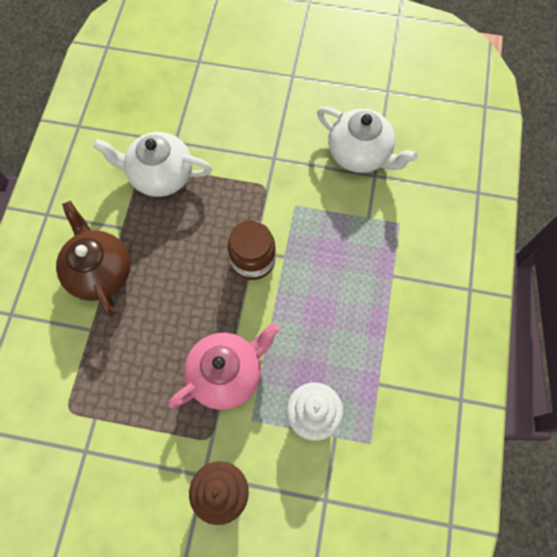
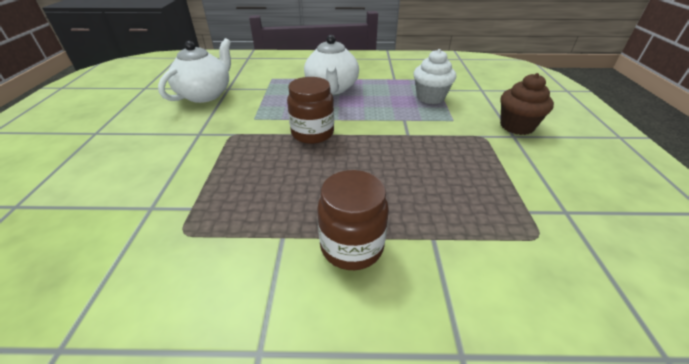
camera: 100 degrees left, 30 degrees down
brown teapot [56,201,130,316] -> brown jar [317,170,389,270]
white teapot [93,132,212,197] -> white teapot moved to [304,35,359,95]
pink teapot [168,323,280,410] -> none

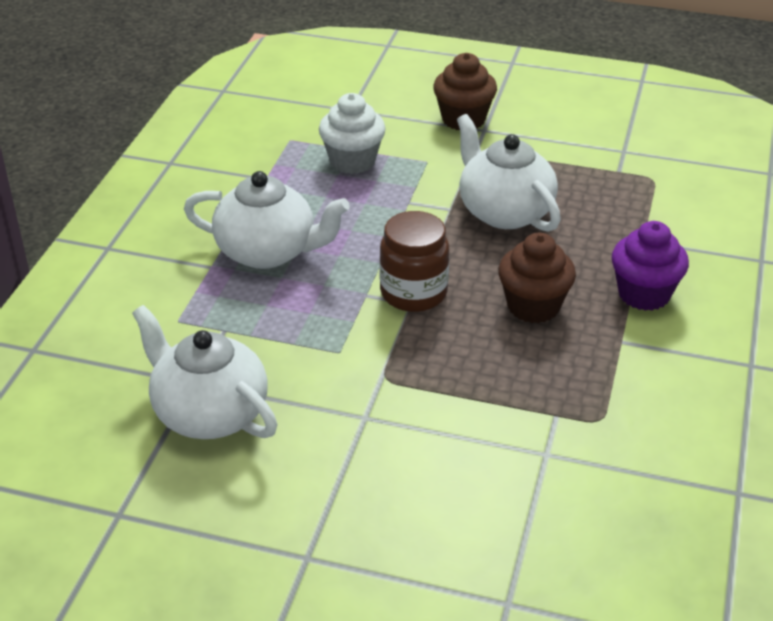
camera: 75 degrees left, 0 degrees up
brown jar [317,170,389,270] -> purple cupcake [612,221,689,311]
none -> white teapot [457,114,561,232]
none -> brown cupcake [498,233,576,323]

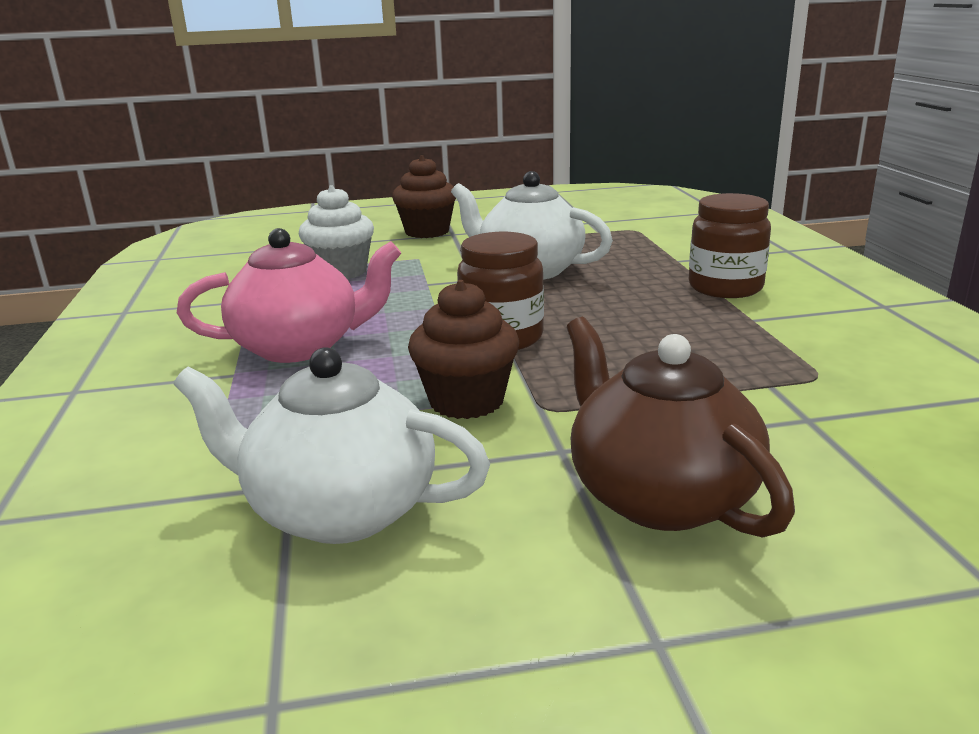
camera: 25 degrees left, 15 degrees down
white teapot [184,171,350,269] -> pink teapot [177,228,401,363]
brown cupcake [498,233,576,323] -> brown cupcake moved to [408,280,519,419]
purple cupcake [612,221,689,311] -> brown jar [689,193,771,298]
none -> brown teapot [567,317,795,538]

